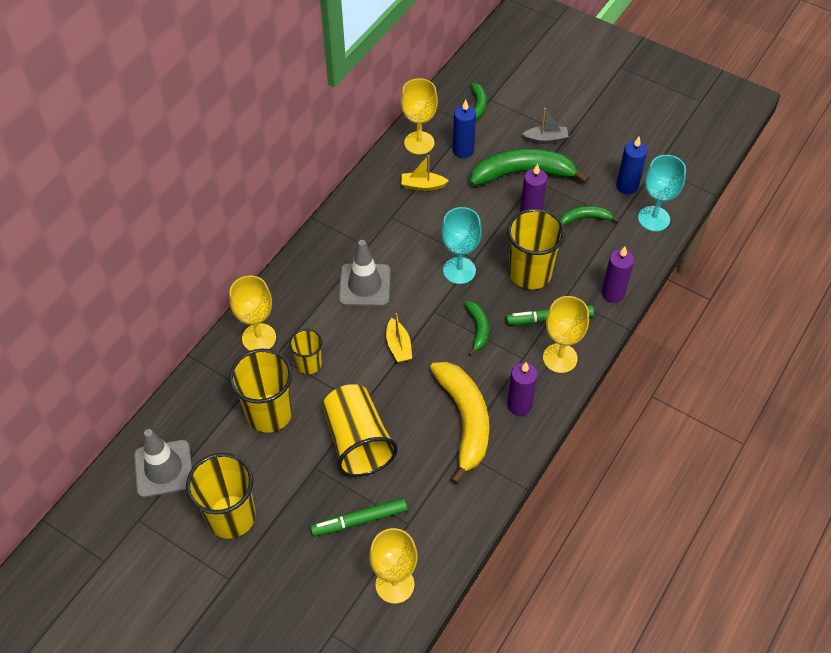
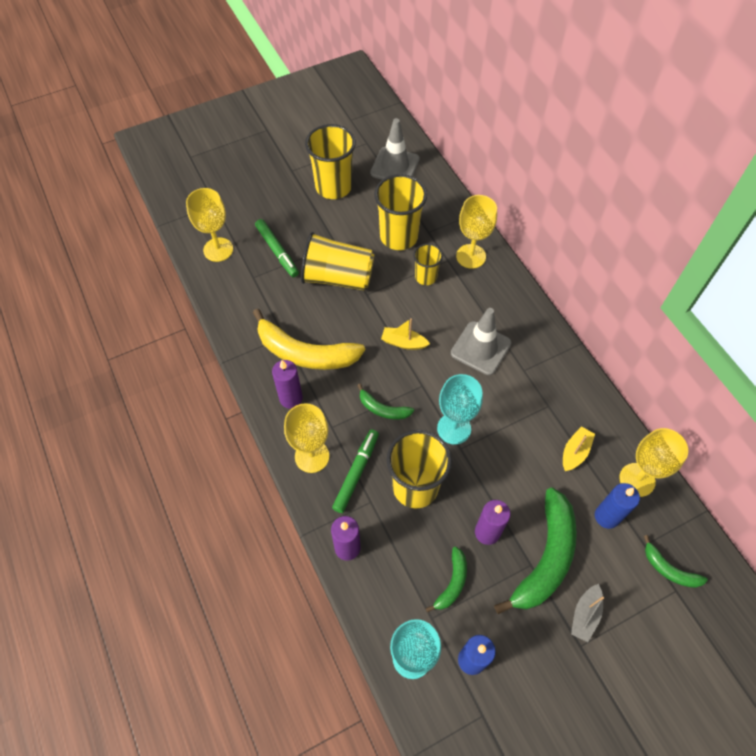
camera: 120 degrees right, 5 degrees up
green marker [310,498,407,536] -> green marker turned 135 degrees clockwise [255,219,299,277]

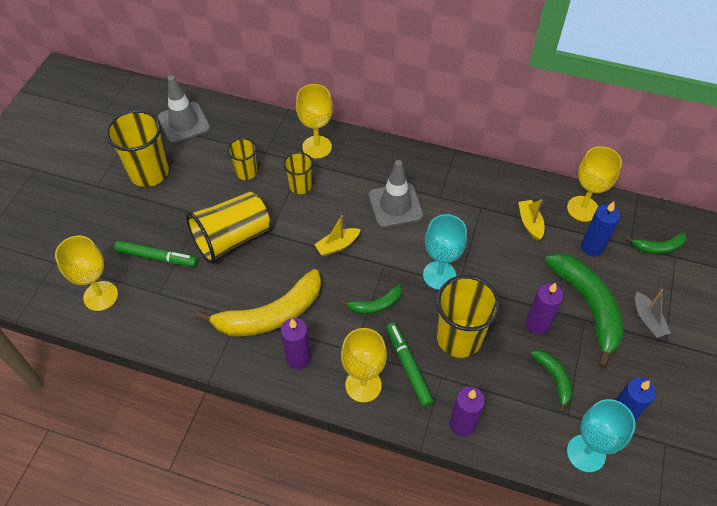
camera: 45 degrees left, 5 degrees down
yellow cup [374,174,427,250] -> yellow cup [227,138,257,180], size x0.56

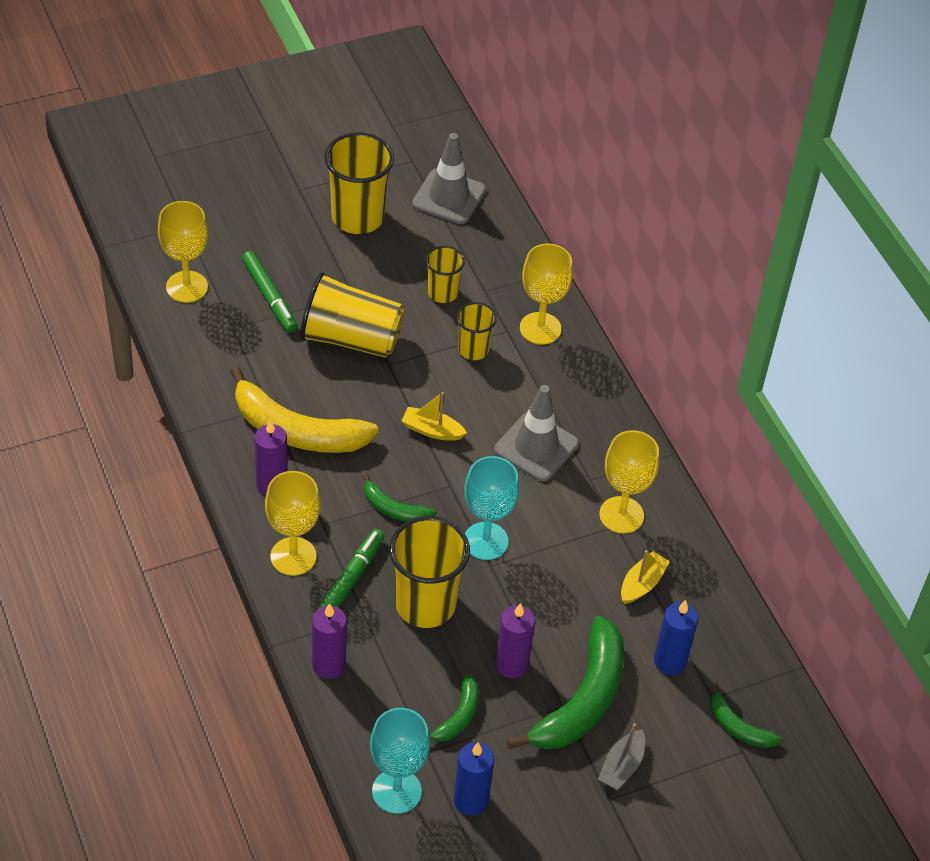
camera: 45 degrees right, 5 degrees down
yellow goblet [567,146,622,222] -> yellow goblet moved to [599,430,659,534]

